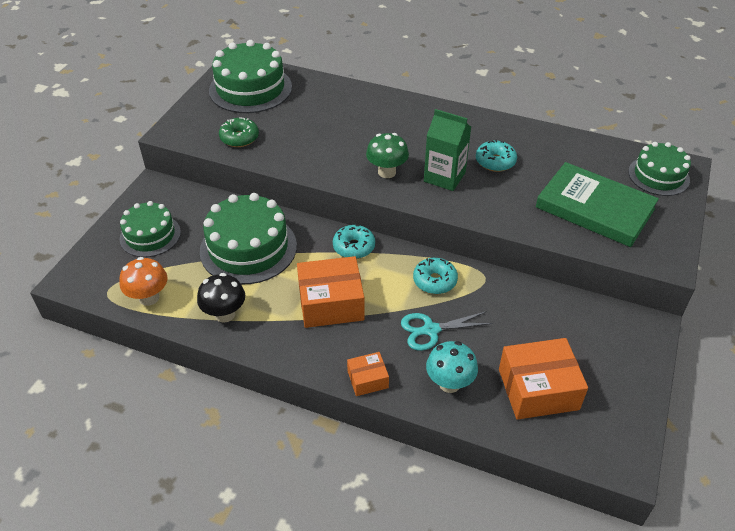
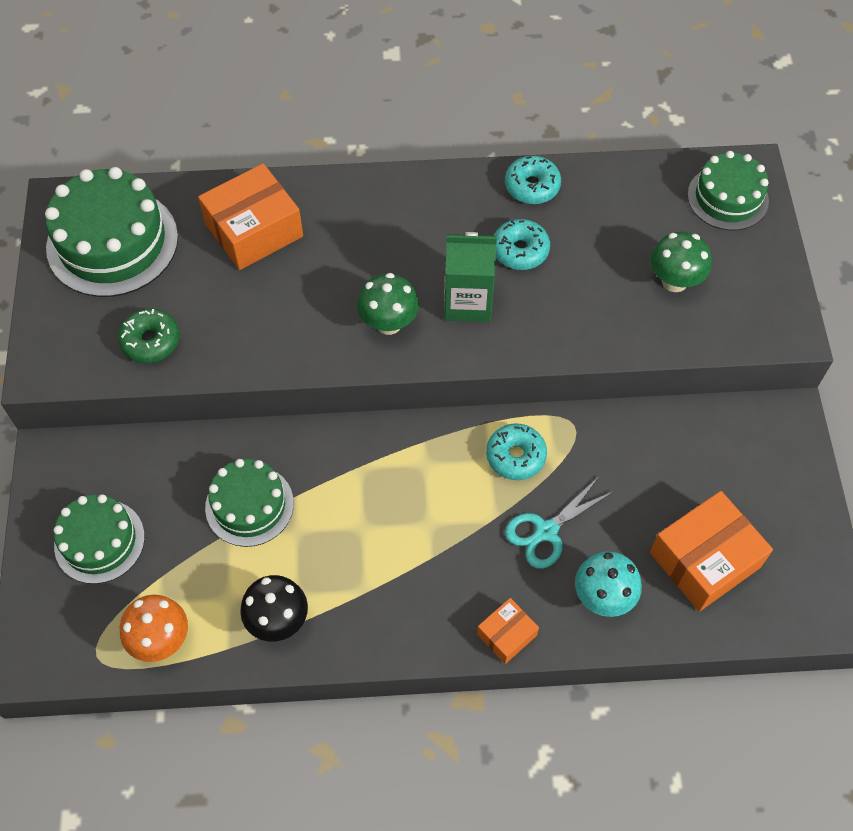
camera: 25 degrees left, 15 degrees up
green cake [200,193,297,284] -> green cake [205,459,294,547], size x0.63
orange box [297,256,364,328] -> orange box moved to [198,164,303,270]
turquoise donut [333,225,375,259] -> turquoise donut moved to [505,156,561,204]
green book [536,162,659,247] -> green mushroom [650,232,712,292]

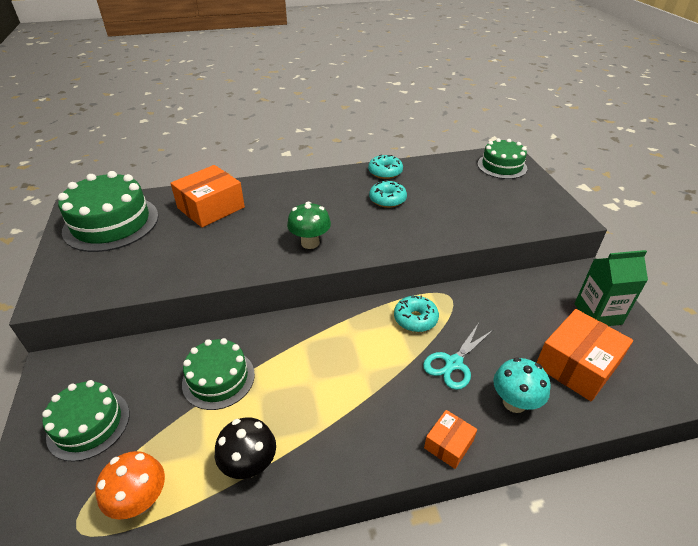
camera: 10 degrees left, 20 degrees down
green donut [118,308,180,363] -> none
green carton [444,232,497,322] -> green carton moved to [574,250,648,326]
green mushroom [650,232,712,292] -> none

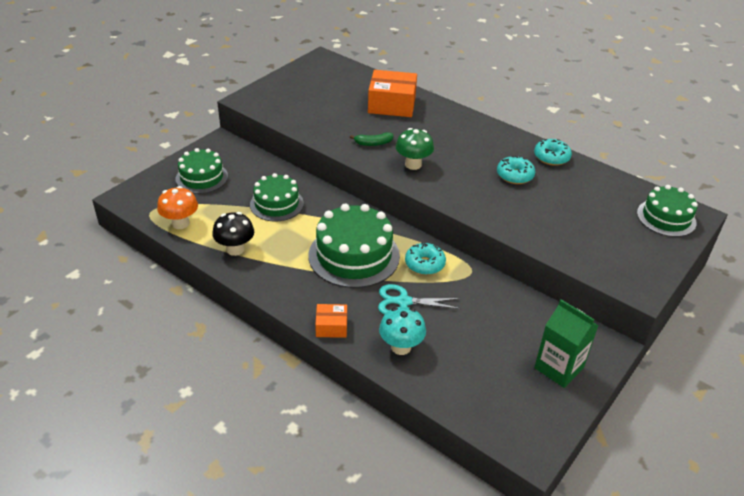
camera: 50 degrees right, 0 degrees up
green cake [58,171,159,252] -> green cake moved to [309,204,400,288]
orange box [536,309,633,402] -> none
none -> green banana [350,132,393,146]

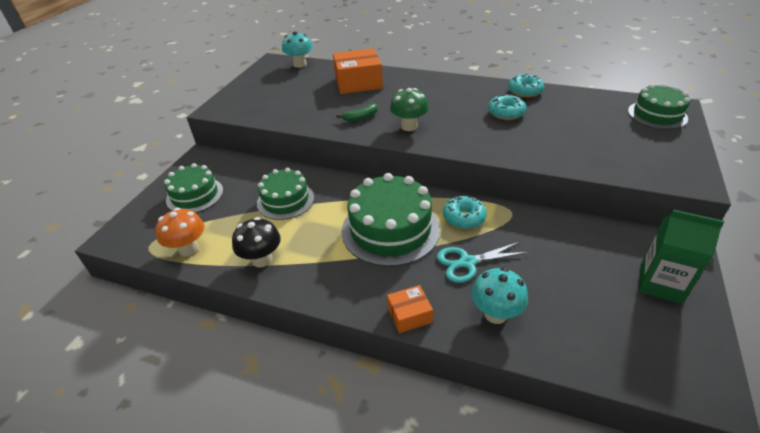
camera: 15 degrees left, 0 degrees up
none -> turquoise mushroom [282,31,313,68]

